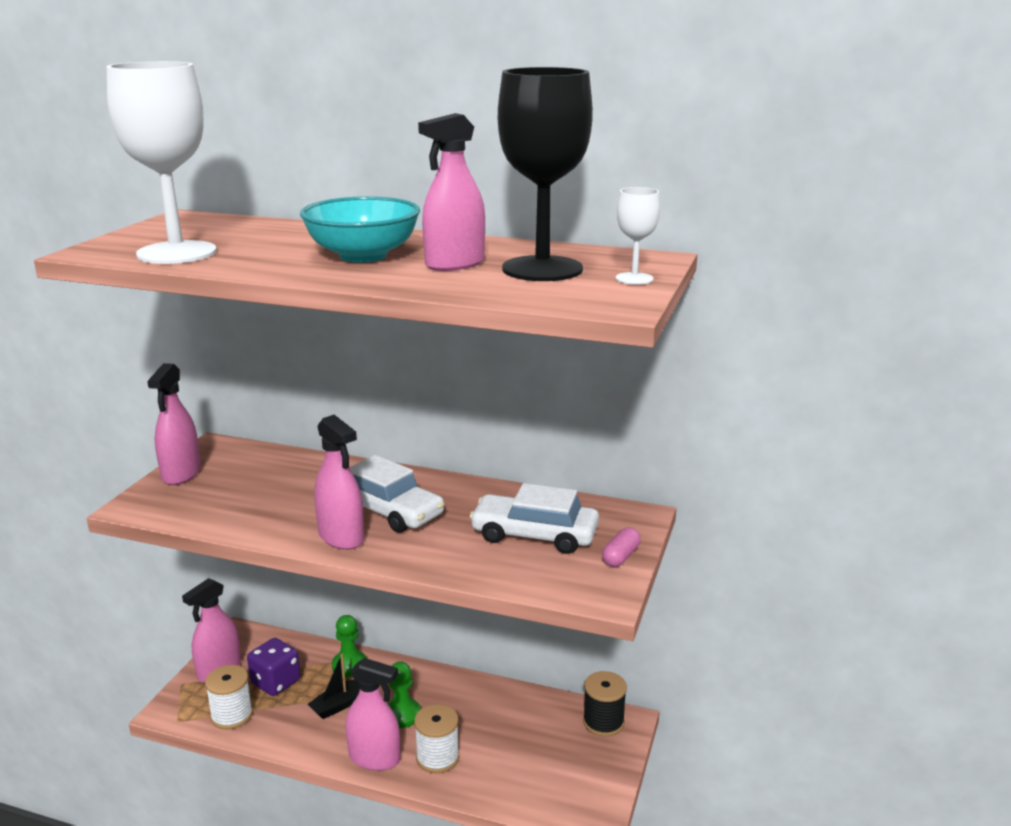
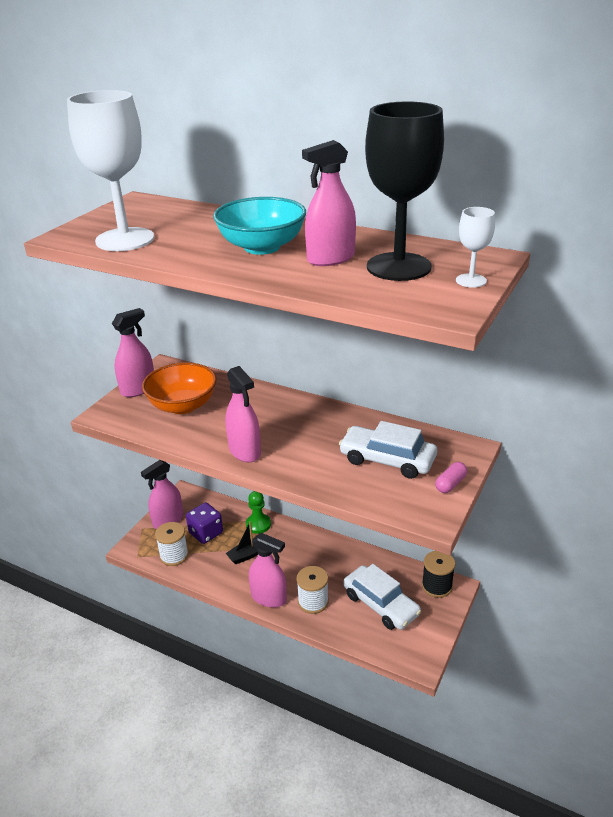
camera: 10 degrees right, 10 degrees up
pink spray bottle [147,363,201,485] -> pink spray bottle turned 150 degrees counterclockwise [112,308,154,397]
white car [349,455,445,533] -> white car moved to [343,564,421,630]
green pawn [387,661,421,728] -> none
none -> orange bowl [142,362,217,414]

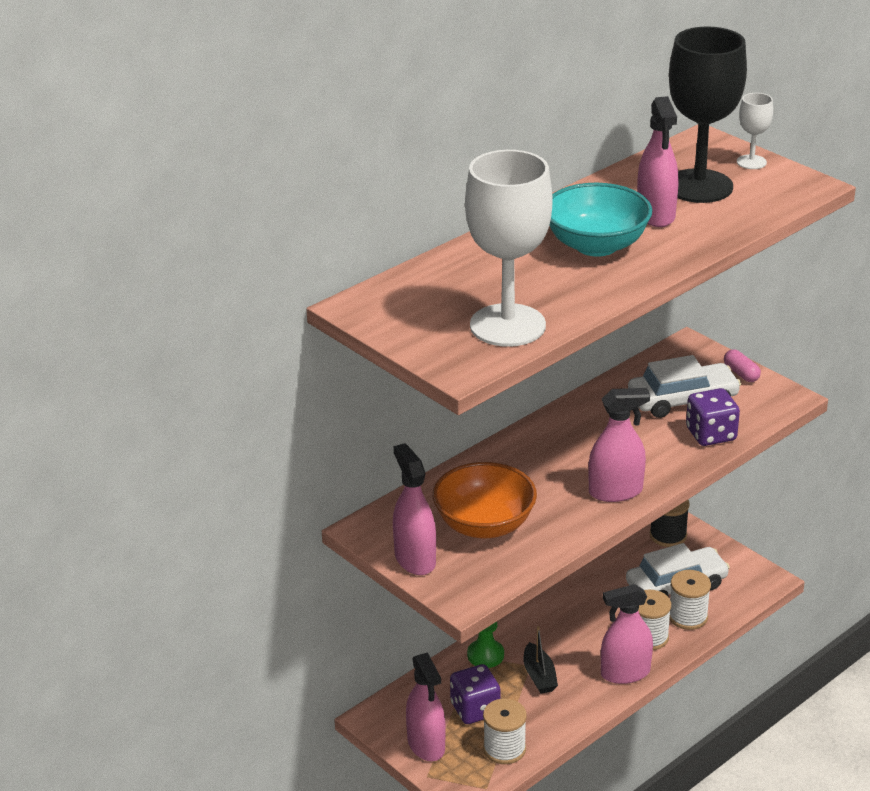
camera: 70 degrees left, 0 degrees up
pink spray bottle [249,533,287,608] -> pink spray bottle turned 150 degrees counterclockwise [601,584,653,684]
white car [339,421,437,479] -> white car turned 150 degrees counterclockwise [628,355,741,418]
none -> white spool [669,570,711,630]
none -> purple dice [686,388,740,446]

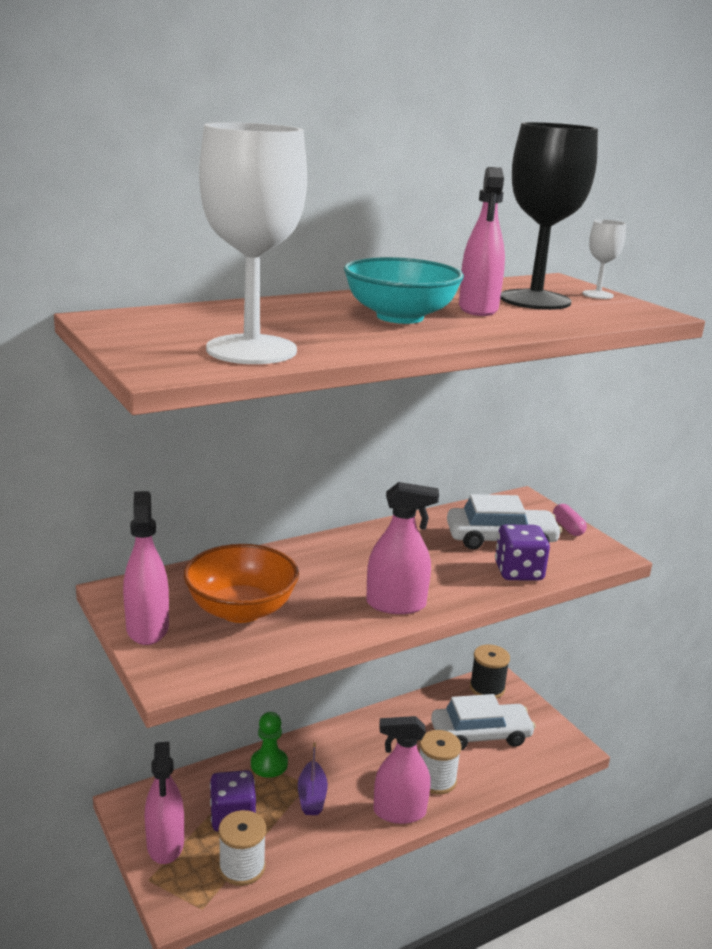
camera: 10 degrees right, 10 degrees down
black boat [523,626,558,694] -> purple boat [298,742,328,815]
white spool [669,570,711,630] -> none

